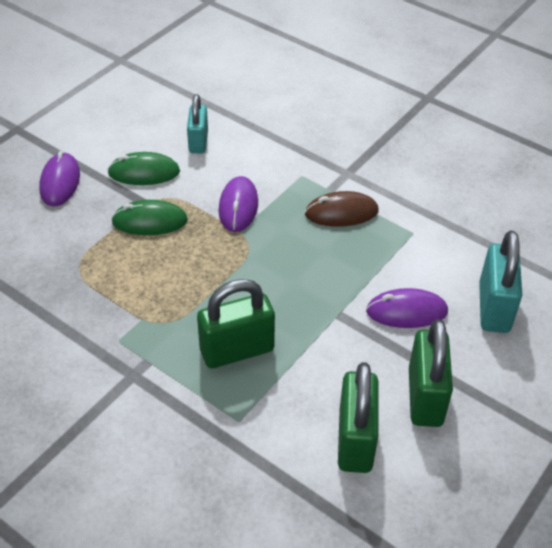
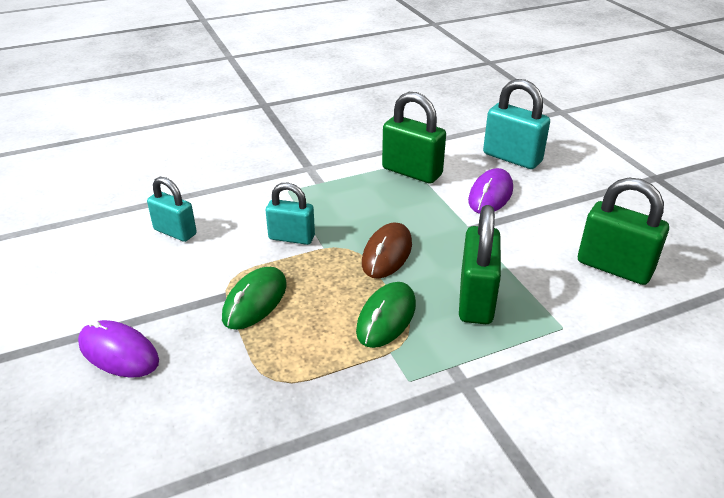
camera: 60 degrees left, 10 degrees down
green mouse [107,152,180,185] -> green mouse moved to [356,282,416,348]
purple mouse [219,176,258,232] -> turquoise padlock [266,183,315,245]
brown mouse [305,191,379,227] -> brown mouse moved to [362,223,412,279]
green padlock [409,319,453,427] -> green padlock moved to [382,92,446,184]

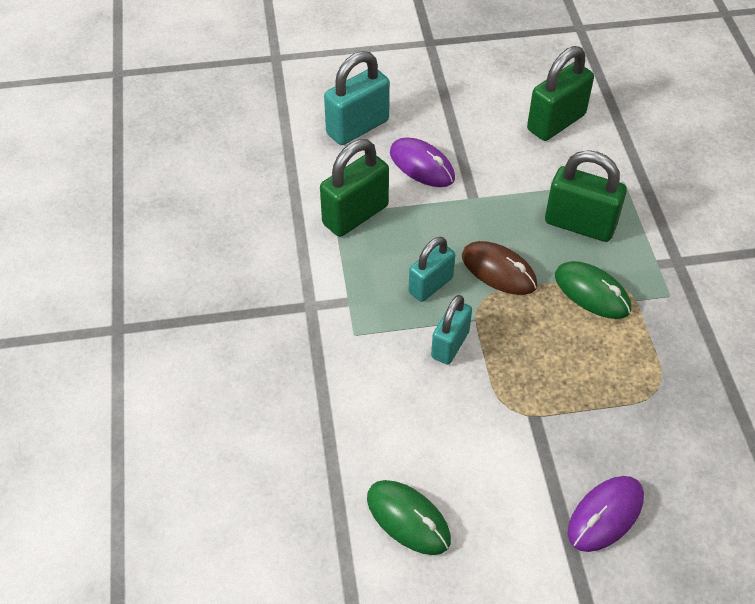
camera: 75 degrees left, 15 degrees up
turquoise padlock [147,177,197,242] -> turquoise padlock moved to [409,237,455,302]
green mouse [222,267,287,330] -> green mouse moved to [367,480,451,555]

